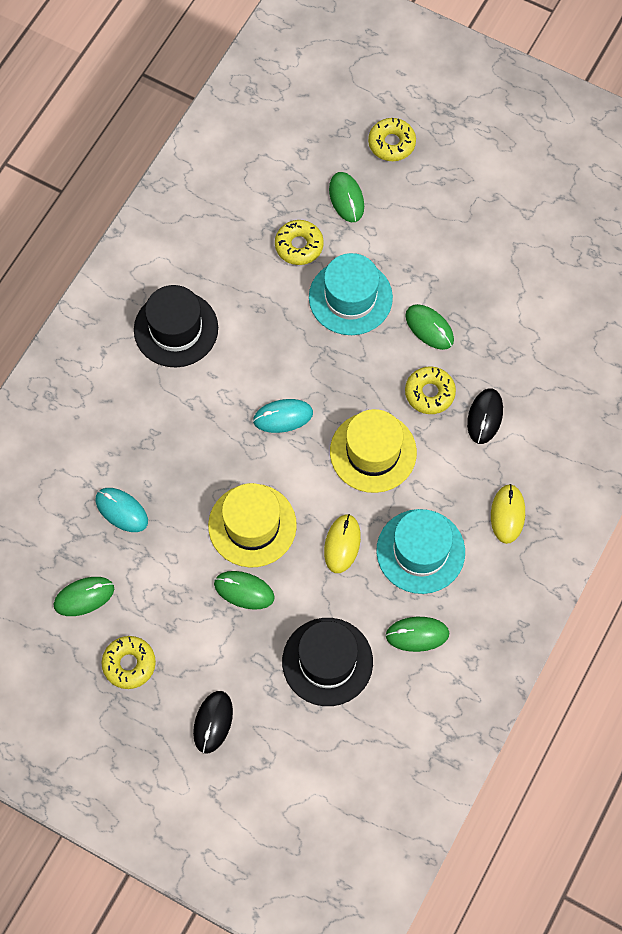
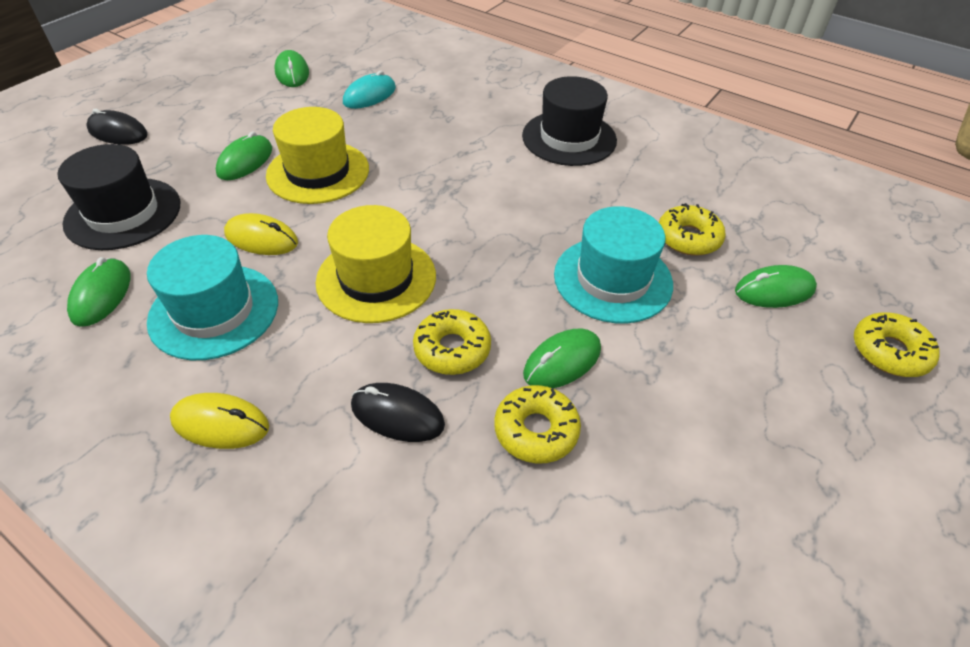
camera: 95 degrees right, 20 degrees down
yellow donut [101,636,156,689] -> yellow donut moved to [494,385,581,463]
turquoise mouse [253,399,313,433] -> none

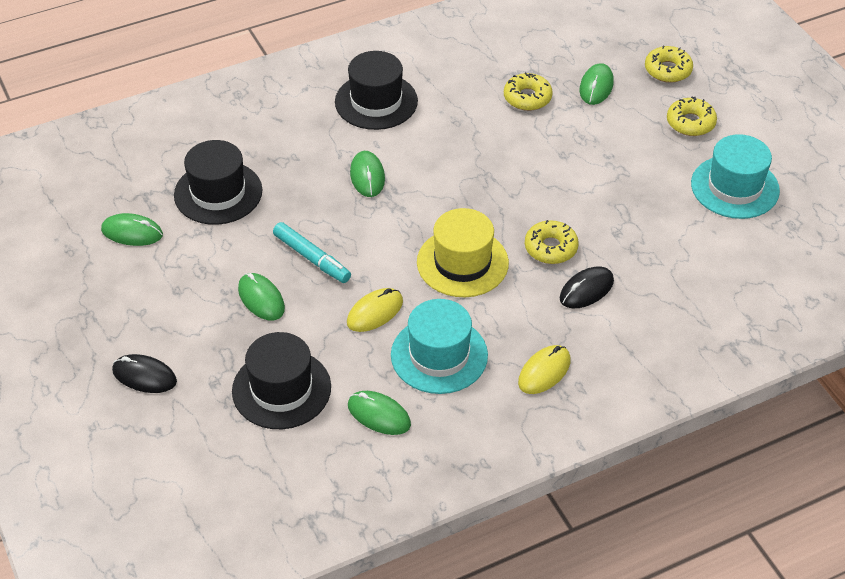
camera: 60 degrees left, 0 degrees up
black mouse [86,109,148,145] -> black mouse turned 60 degrees clockwise [112,354,177,393]
yellow hat [266,107,369,204] -> turquoise marker [273,222,351,283]
turquoise mouse [343,71,396,109] -> black hat [174,140,262,225]
yellow donut [494,385,581,463] -> yellow donut moved to [667,96,717,136]
green mouse [523,329,601,388] -> green mouse moved to [350,151,385,197]
turquoise hat [554,206,673,323] -> turquoise hat moved to [691,134,780,219]

